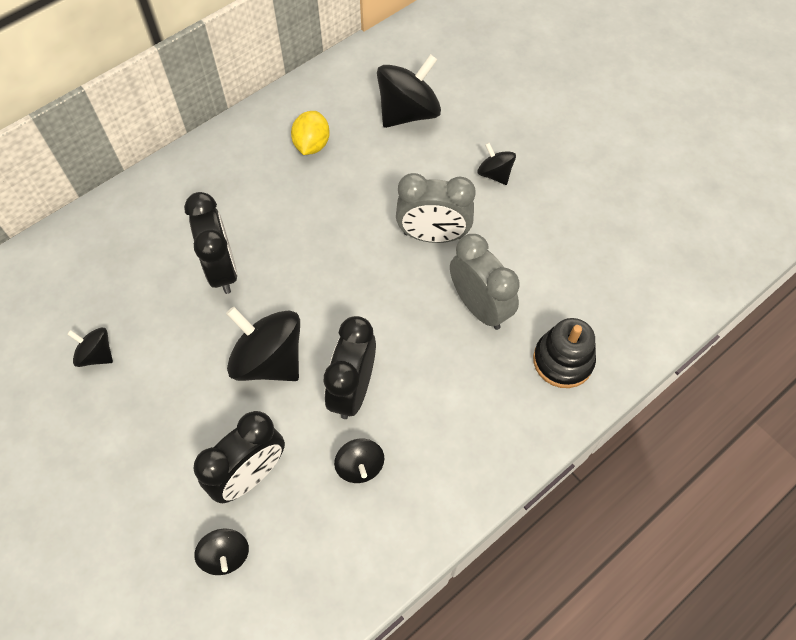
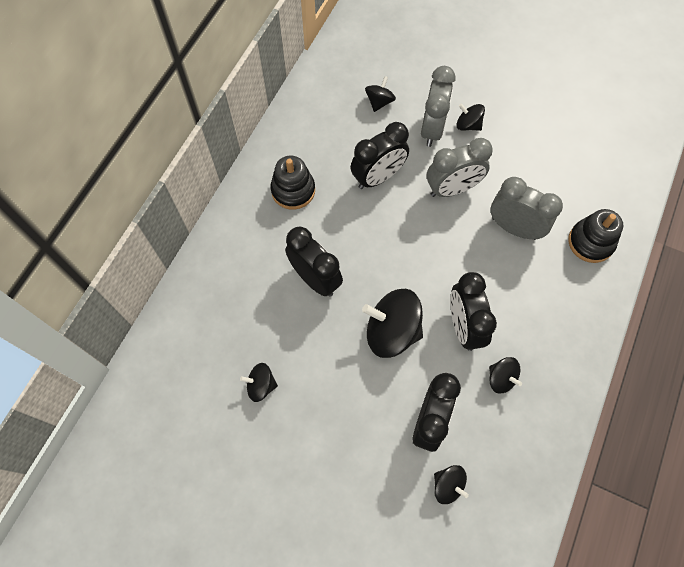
camera: 25 degrees left, 5 degrees up
yellow lemon [291,111,330,155] -> none
black spinning top [377,54,441,128] -> black spinning top [365,76,396,112], size x0.53
none -> black stacking toy [270,156,315,210]
none -> black clock [351,122,409,189]
none -> grey clock [421,66,456,147]

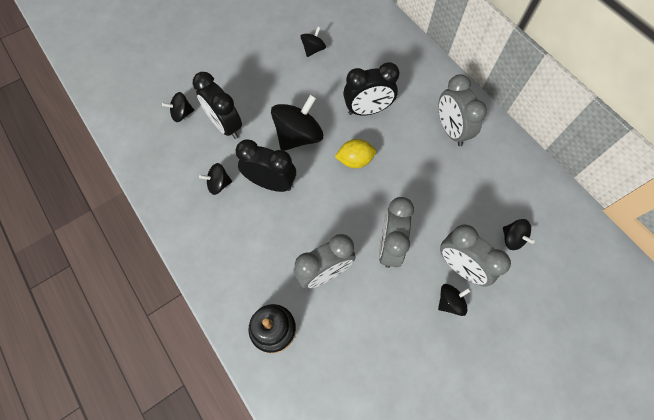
camera: 120 degrees right, 0 degrees up
black stacking toy [270,156,315,210] -> grey clock [438,74,487,146]
black clock [351,122,409,189] -> none
none -> yellow lemon [335,139,376,168]

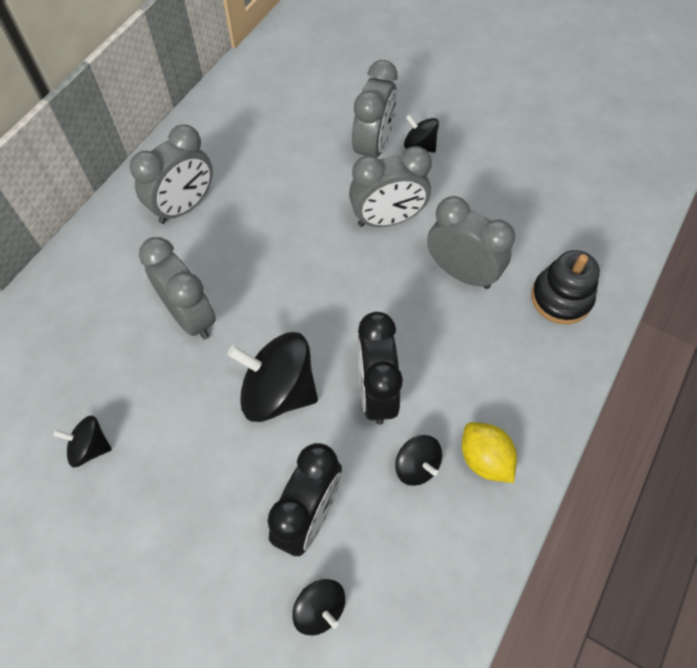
camera: 115 degrees left, 5 degrees down
yellow lemon [335,139,376,168] -> yellow lemon moved to [462,422,517,483]
black clock [343,62,400,115] -> grey clock [139,237,216,339]
black spinning top [503,219,535,250] -> none

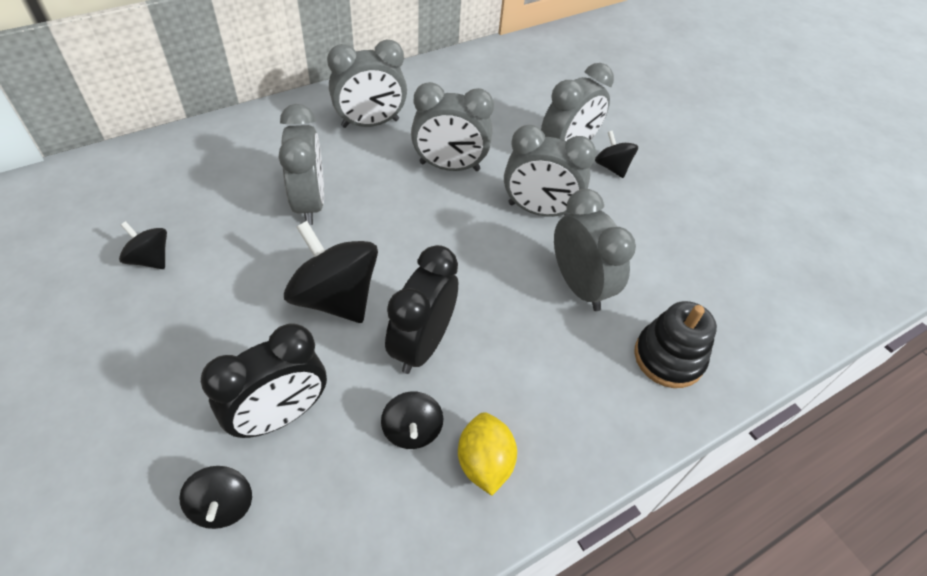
camera: 25 degrees right, 10 degrees down
none -> grey clock [411,82,494,171]

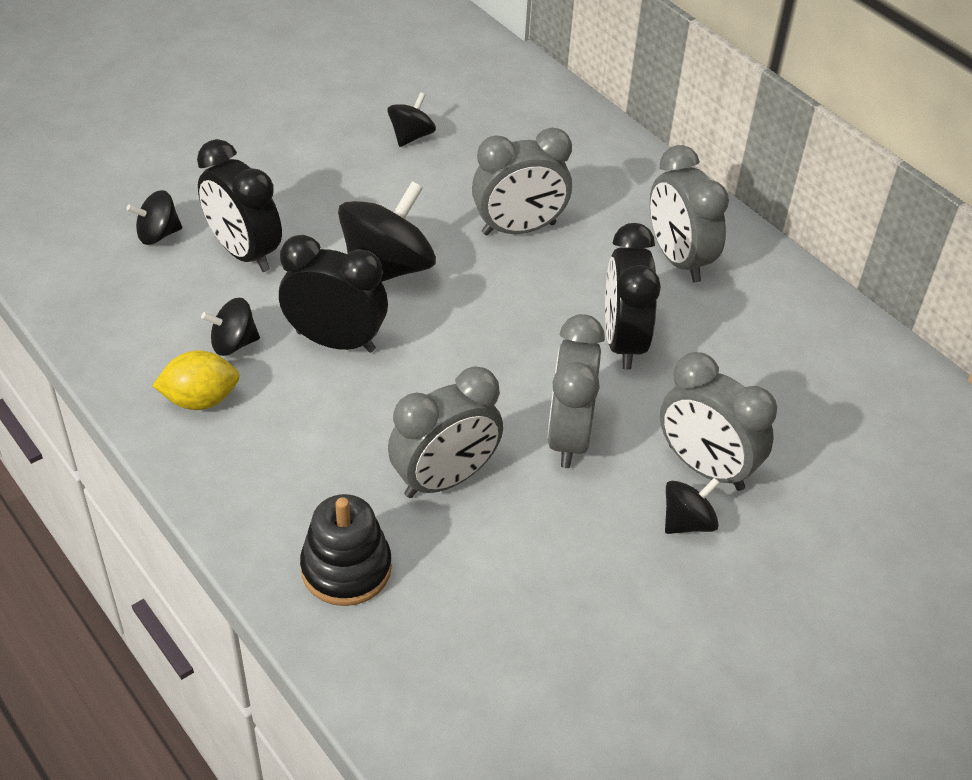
camera: 85 degrees right, 5 degrees down
grey clock [411,82,494,171] -> black clock [605,223,661,370]

